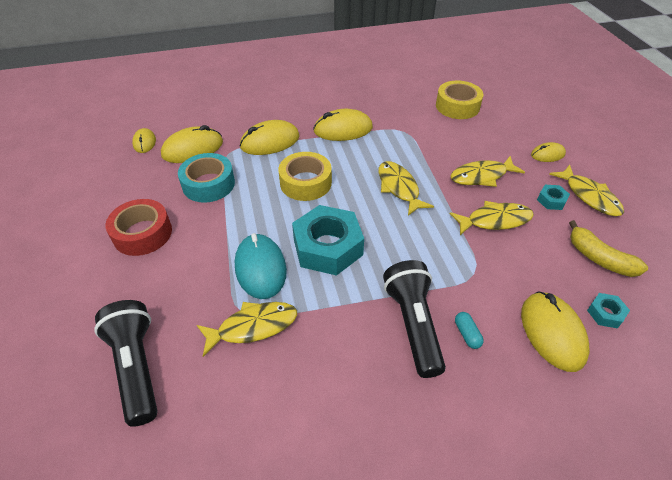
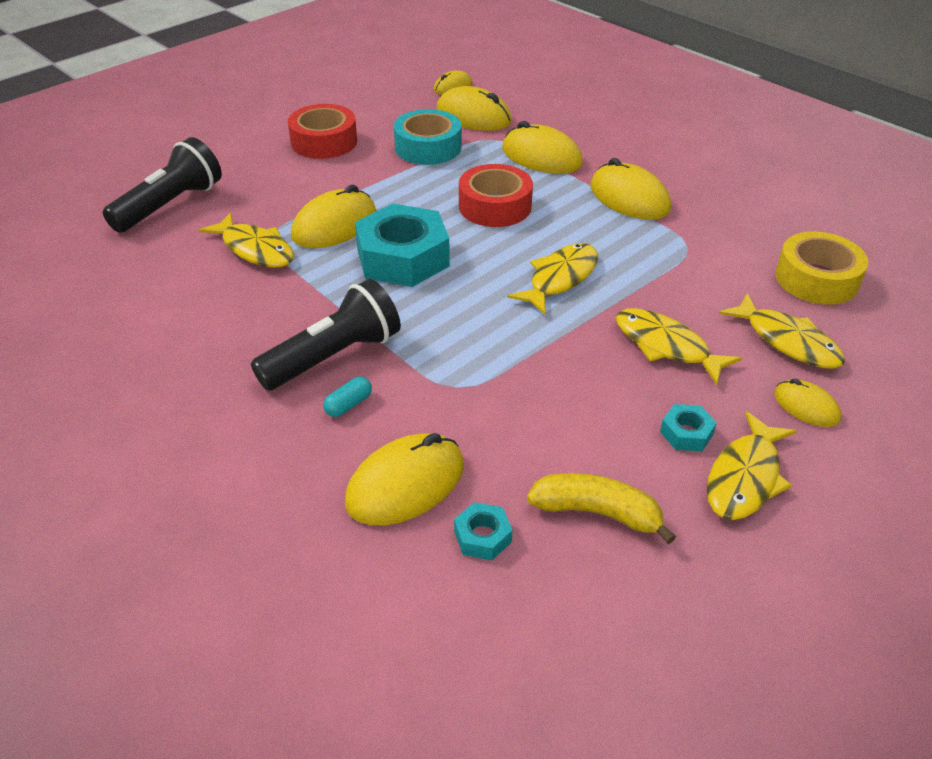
camera: 60 degrees right, 5 degrees down
turquoise mouse [235,233,287,299] -> yellow mouse [291,185,376,248]
yellow tape [278,152,332,201] -> red tape [459,164,533,227]
yellow fish [450,201,534,235] -> yellow fish moved to [719,293,845,369]
yellow banana [569,220,648,277] -> yellow banana turned 90 degrees clockwise [527,473,676,544]

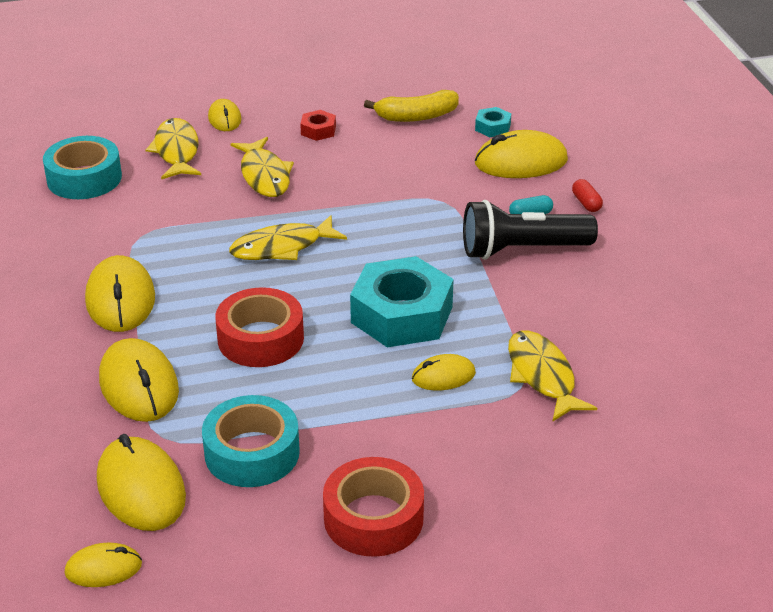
camera: 150 degrees left, 5 degrees down
black flashlight [103,137,222,233] -> none
yellow mouse [291,185,376,248] -> yellow mouse [412,354,476,390], size x0.57
yellow banana [527,473,676,544] -> yellow banana turned 60 degrees counterclockwise [364,90,459,122]
turquoise nut [660,404,717,451] -> red nut [300,110,336,141]
yellow fish [707,411,797,520] -> none
yellow tape [775,231,868,305] -> turquoise tape [43,136,122,199]
none -> red capsule [572,179,603,212]

